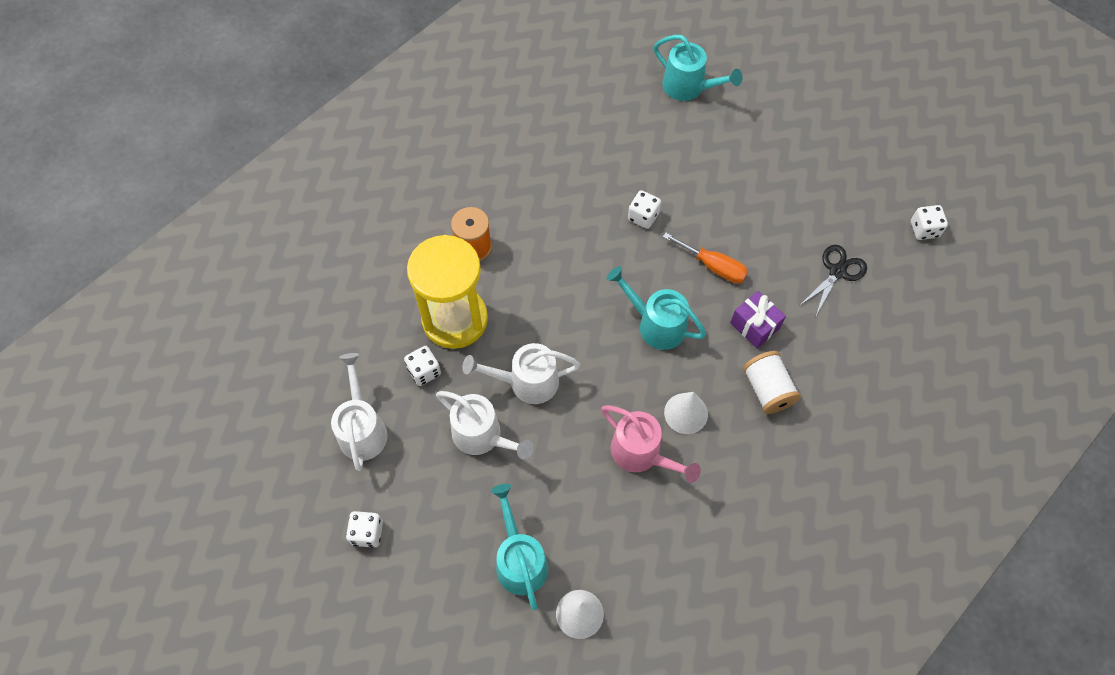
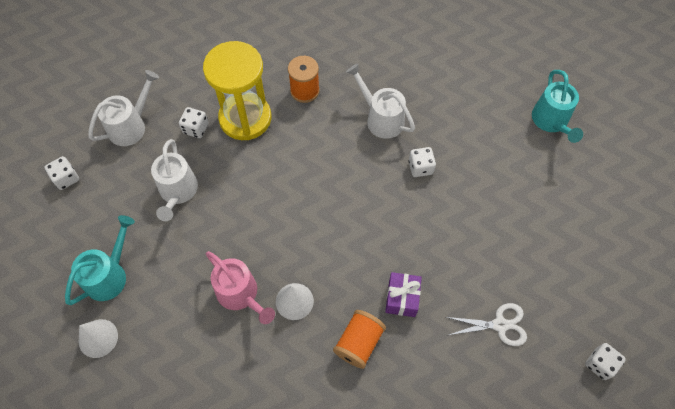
camera: 50 degrees right, 0 degrees up
white watering can [462,343,580,404] -> white watering can moved to [346,64,415,139]
pink watering can [601,405,701,483] -> pink watering can turned 45 degrees counterclockwise [206,251,275,324]
turquoise watering can [607,266,706,350] -> none
orange screwdriver [663,233,748,283] -> none
white spool [743,351,801,414] -> orange spool [333,310,386,369]
black scissors [799,245,867,317] -> white scissors [446,303,527,346]

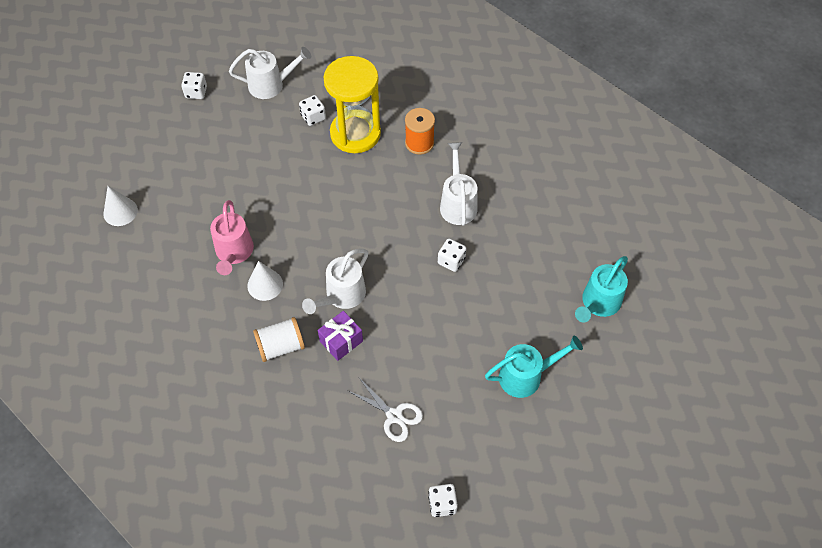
camera: 40 degrees right, 5 degrees down
turquoise watering can [65,215,135,305] -> turquoise watering can moved to [485,336,583,398]
white watering can [151,139,198,221] -> white watering can moved to [302,249,368,314]
orange spool [333,310,386,369] -> white spool [253,317,305,362]

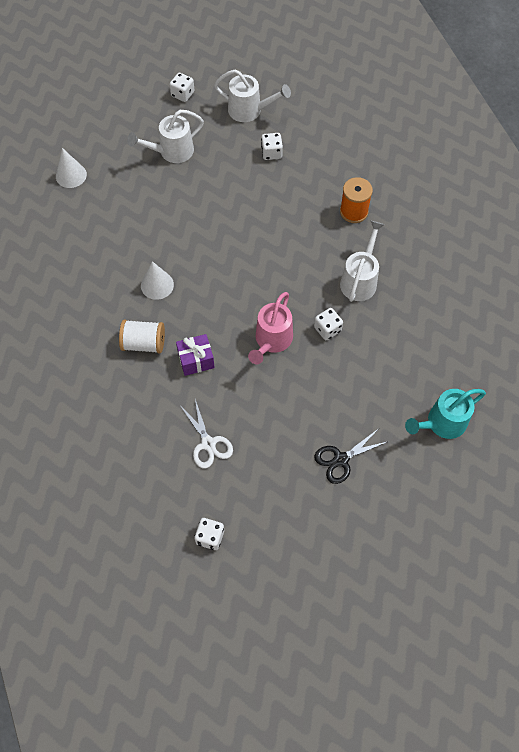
camera: 25 degrees right, 5 degrees up
pink watering can [210,200,254,275] -> pink watering can moved to [248,292,293,364]
white watering can [302,249,368,314] -> white watering can moved to [127,110,204,163]
yellow hourglass [323,56,381,153] -> none
turquoise watering can [485,336,583,398] -> black scissors [314,429,389,484]

